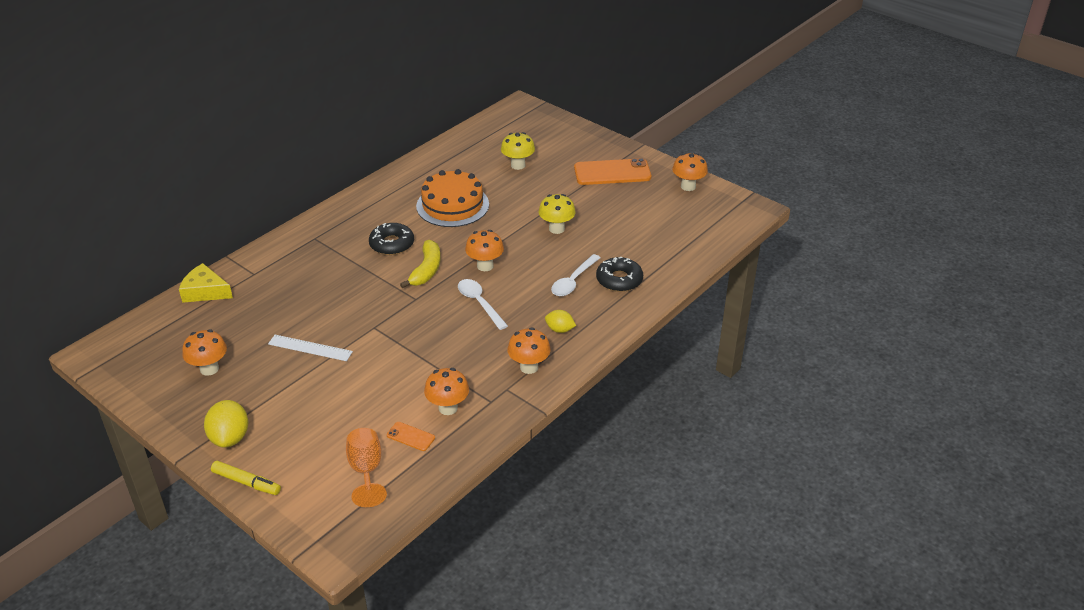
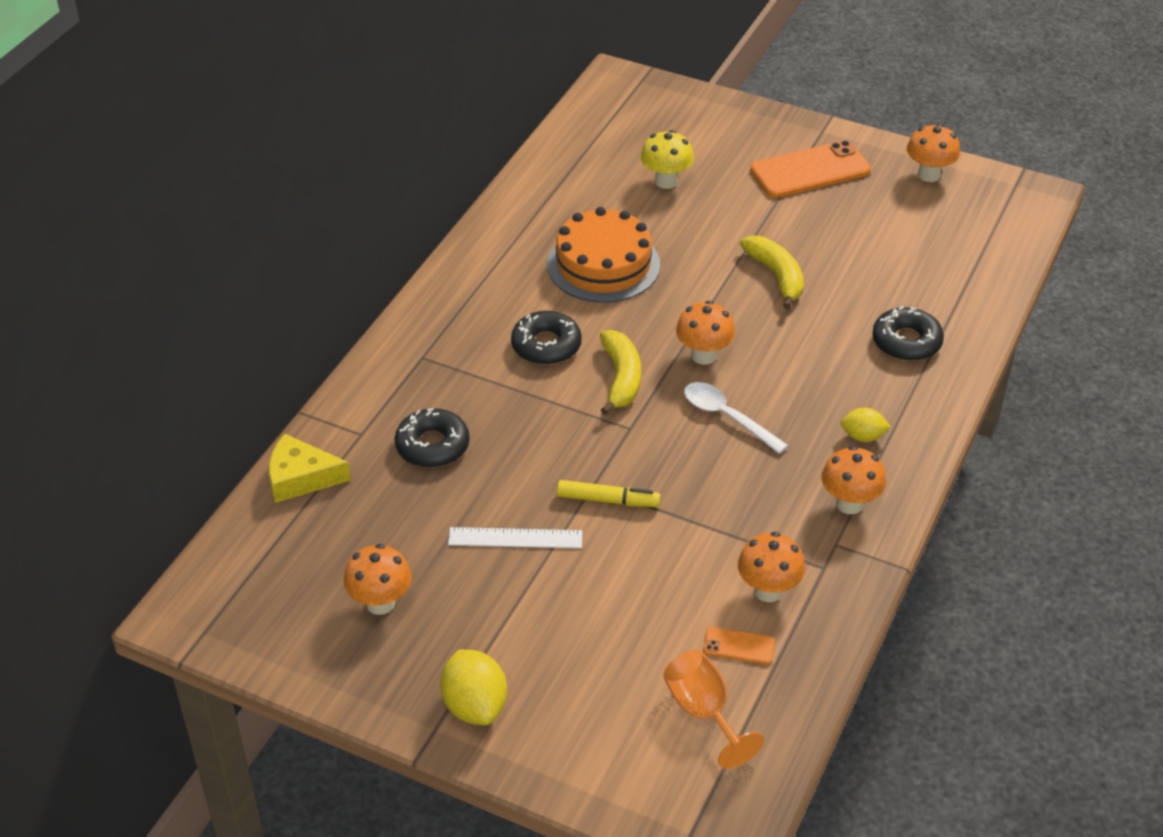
camera: 15 degrees left, 5 degrees up
yellow marker [211,461,281,495] -> yellow marker moved to [557,480,660,507]
yellow mushroom [539,194,576,234] -> yellow banana [740,235,804,309]
white spoon [551,254,601,296] -> none
none -> black donut [395,408,470,468]

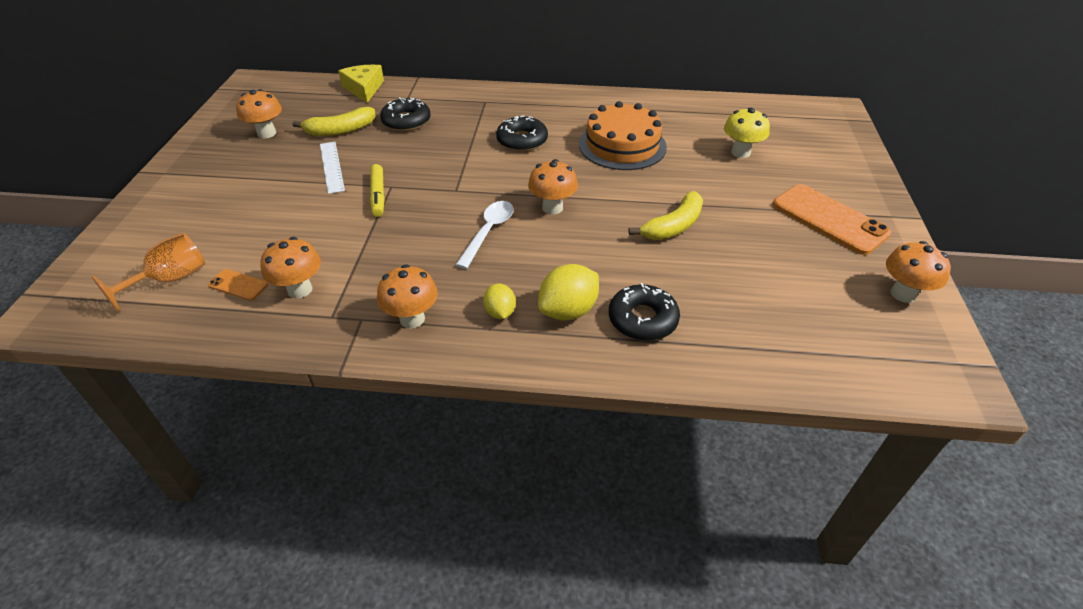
camera: 70 degrees right, 0 degrees up
yellow lemon [440,650,507,725] -> yellow lemon moved to [538,264,599,320]
yellow banana [600,330,641,415] -> yellow banana moved to [292,107,375,136]
orange phone [703,627,775,665] -> orange phone turned 60 degrees counterclockwise [208,269,268,300]

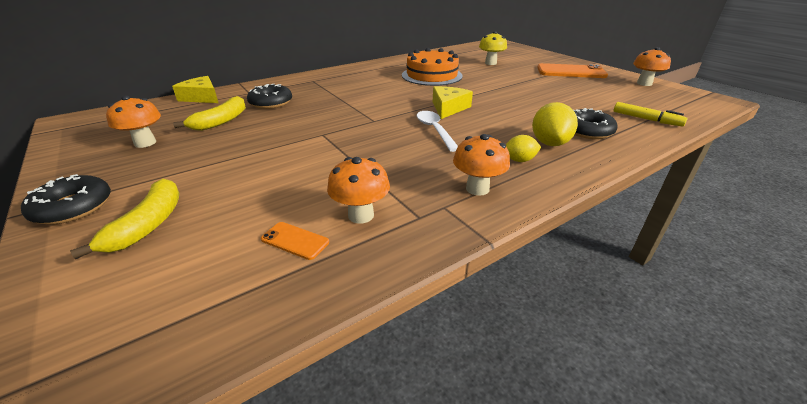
camera: 40 degrees left, 10 degrees down
orange goblet [92,233,205,312] -> none
orange phone [208,269,268,300] -> orange phone turned 45 degrees clockwise [261,222,329,260]
white ruler [320,142,345,194] -> none
yellow marker [370,164,385,217] -> yellow marker moved to [614,102,688,127]
yellow lemon [483,283,516,319] -> yellow lemon turned 45 degrees counterclockwise [506,135,541,162]
black donut [496,115,548,152] -> black donut moved to [21,174,111,225]
orange mushroom [528,159,578,214] -> yellow cheese [433,86,473,119]
yellow banana [629,191,703,240] -> yellow banana moved to [70,179,179,259]

